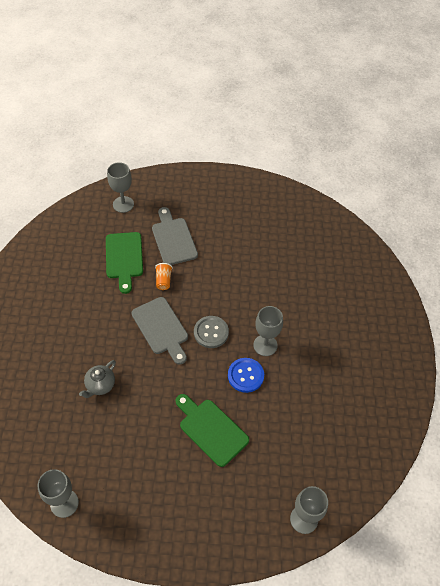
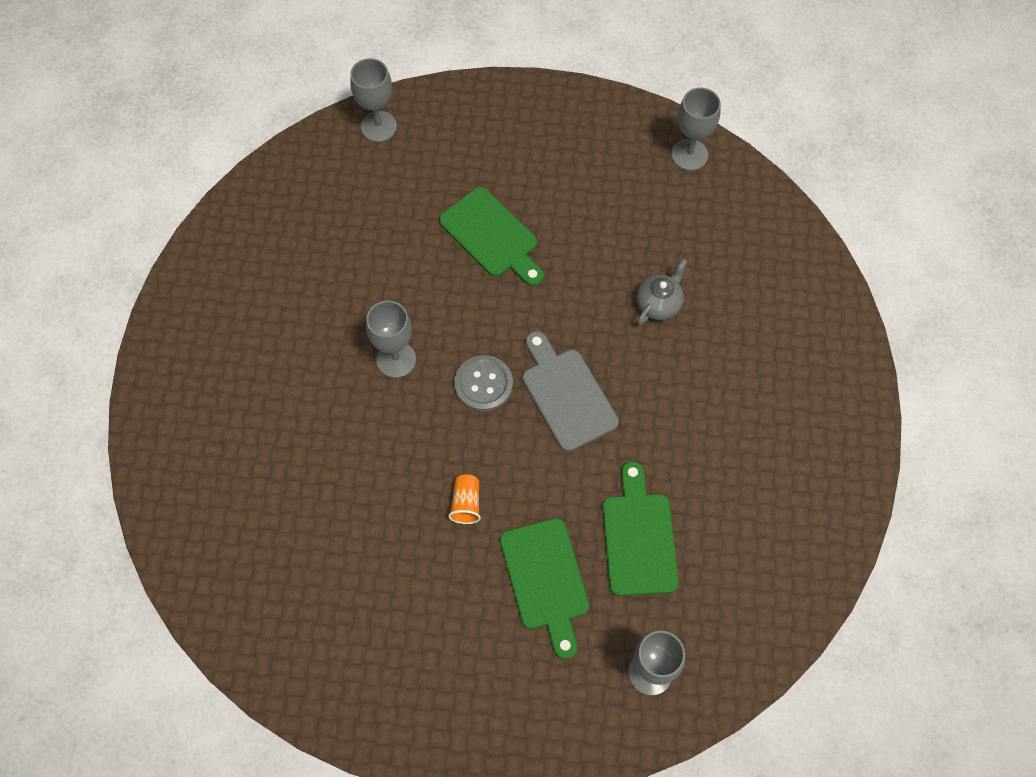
camera: 175 degrees left, 10 degrees up
grey cutting board [152,207,198,265] -> green cutting board [500,518,589,659]
orange cup [155,263,173,290] -> orange cup moved to [448,475,481,524]
blue button [228,358,264,393] -> none

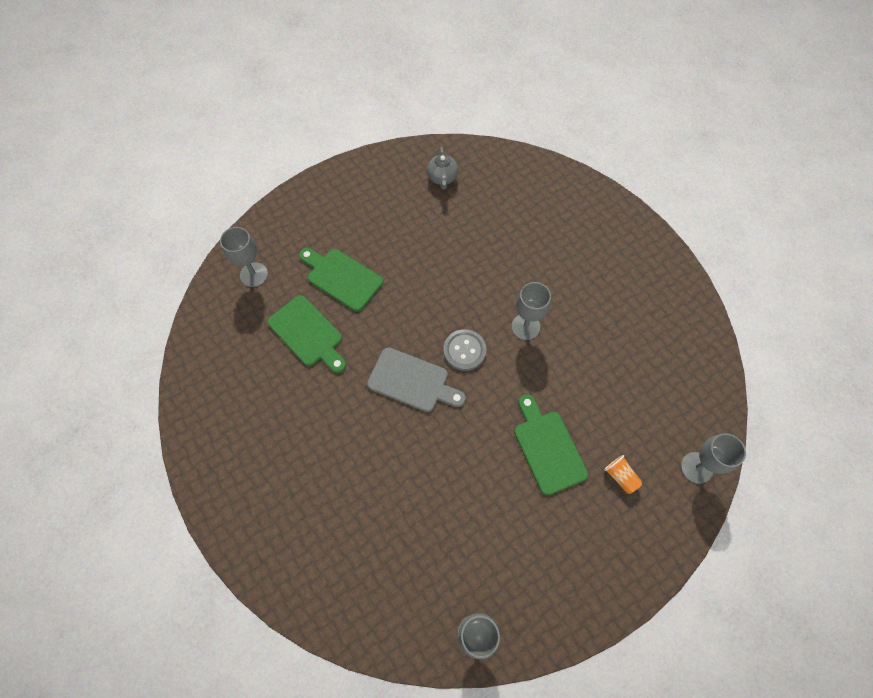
camera: 140 degrees right, 0 degrees up
green cutting board [439,187,544,286] -> green cutting board turned 60 degrees clockwise [514,394,588,496]
orange cup [448,475,481,524] -> orange cup moved to [604,455,642,494]
grey teapot [637,258,687,325] -> grey teapot moved to [427,147,458,190]

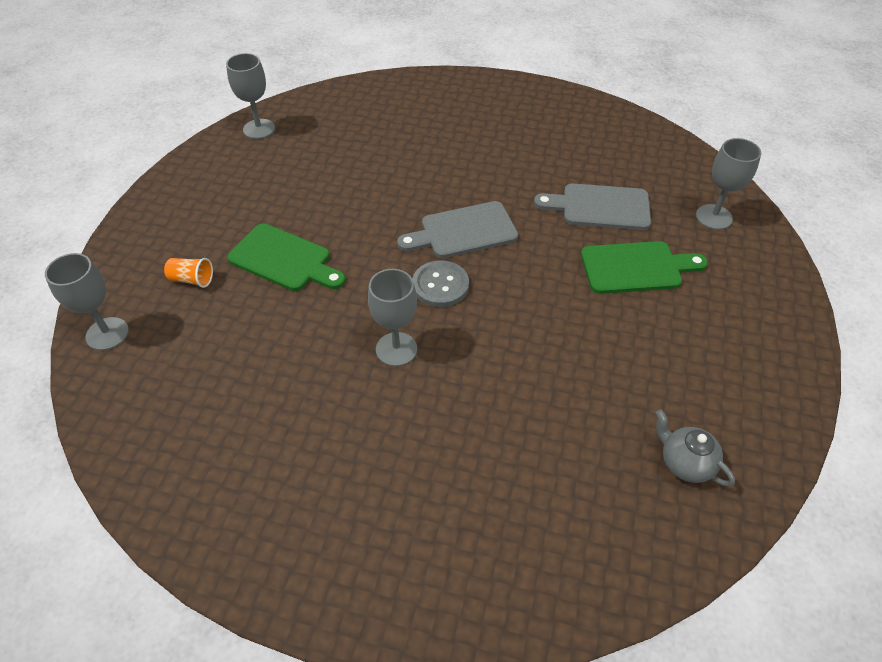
camera: 140 degrees right, 15 degrees down
green cutting board [267,295,346,373] -> grey cutting board [534,184,651,230]

